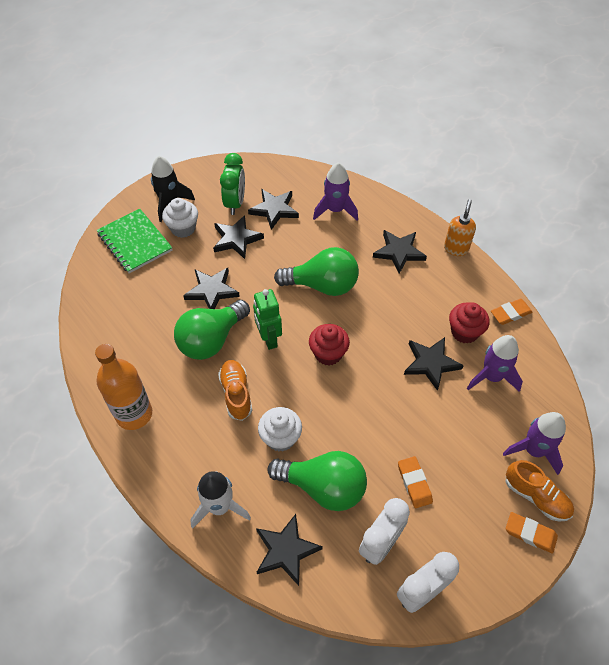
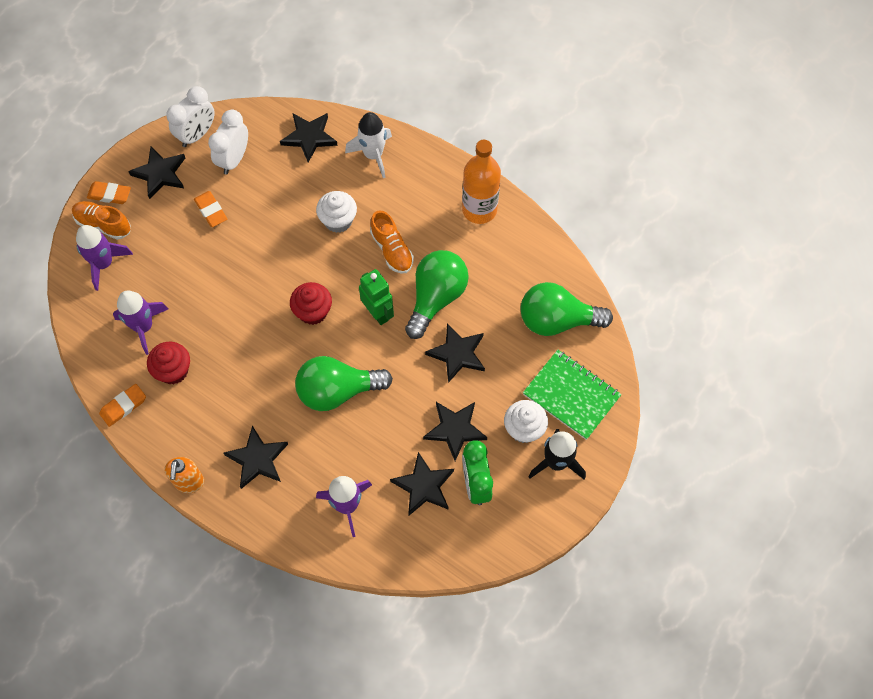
camera: 165 degrees right, 10 degrees up
green light bulb [268,451,367,511] -> green light bulb moved to [521,282,613,336]
black star [404,337,464,391] -> black star moved to [128,147,185,199]

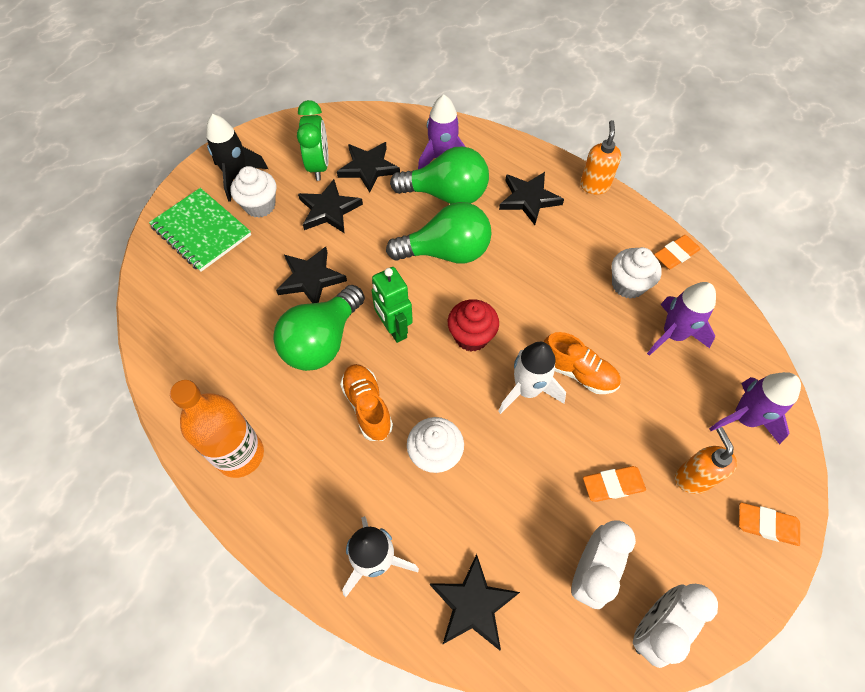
camera: 175 degrees left, 5 degrees down
orange shoe [72,201,131,240] -> orange shoe moved to [543,332,621,394]
black star [128,147,185,199] -> none
red cupcake [147,342,190,385] -> white cupcake [611,247,662,299]
orange eraser [194,191,227,227] -> orange eraser turned 75 degrees counterclockwise [583,466,646,502]
green light bulb [521,282,613,336] -> green light bulb moved to [390,146,489,204]
none -> white rocket [498,342,566,414]
none -> orange soap dispenser [675,427,737,494]

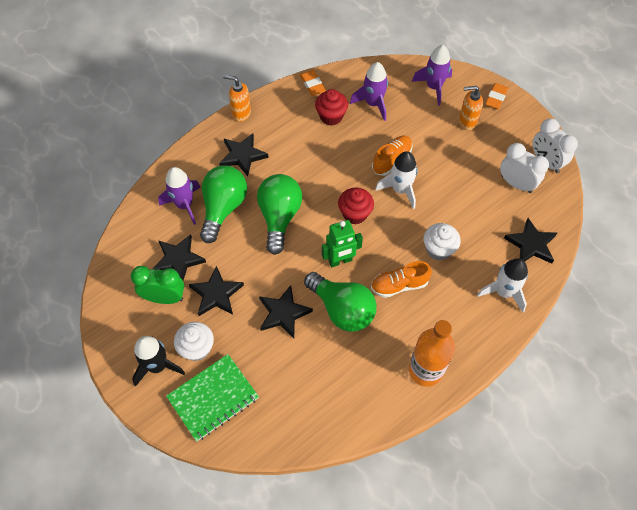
camera: 80 degrees left, 0 degrees up
orange eraser [583,466,646,502] -> none
white cupcake [611,247,662,299] -> red cupcake [315,89,348,126]

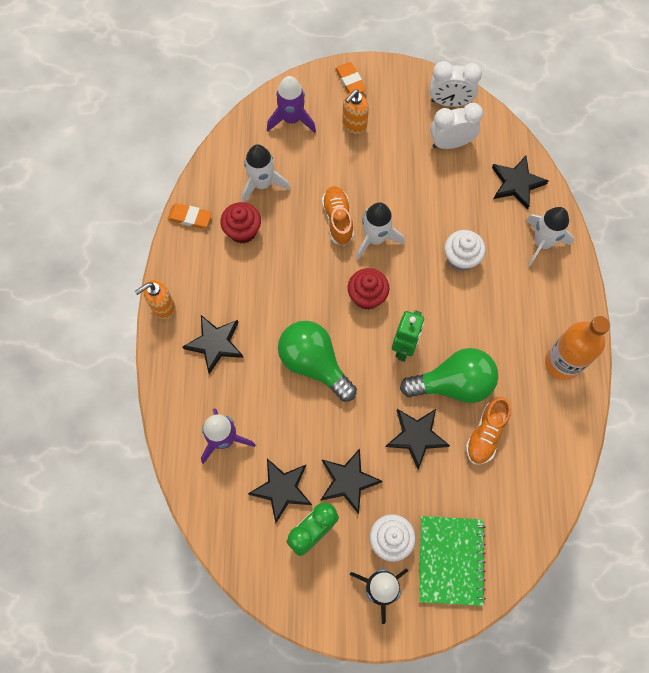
camera: 50 degrees left, 10 degrees up
green light bulb [200,165,247,243] -> none
purple rocket [350,62,388,121] -> white rocket [242,144,290,203]
orange shoe [371,261,432,298] -> orange shoe moved to [466,397,511,465]

